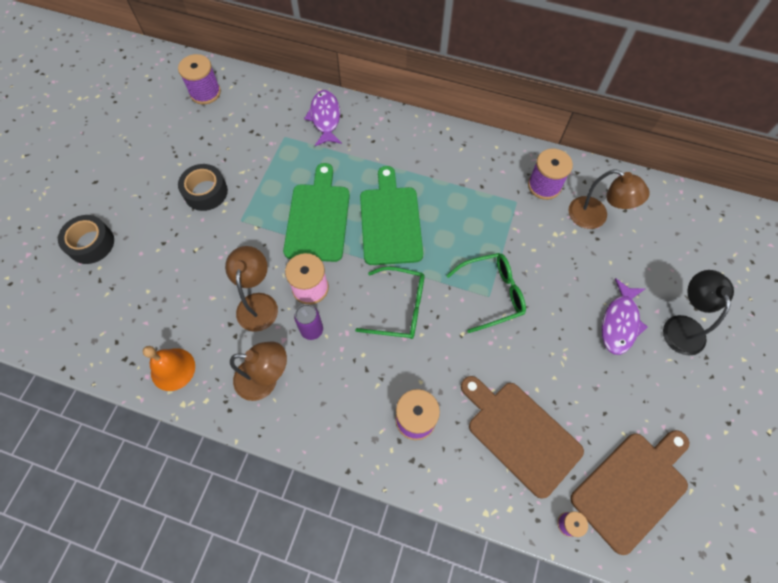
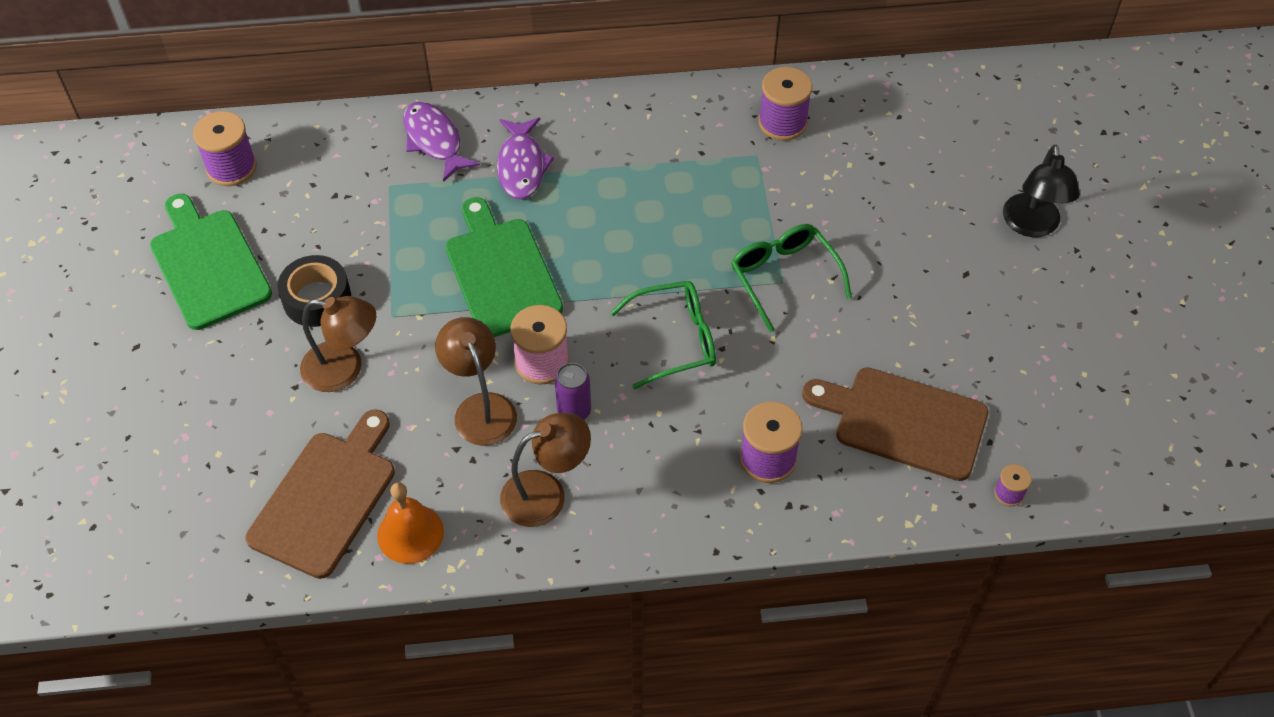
camera: 25 degrees left, 10 degrees down
black tape [58,215,114,264] -> none
green cutting board [360,166,423,265] -> green cutting board moved to [150,194,272,330]
green glasses [446,253,526,333] -> green glasses turned 75 degrees counterclockwise [731,224,852,332]
brown lamp [568,169,650,229] -> brown lamp moved to [300,296,376,392]
brown cutting board [570,430,689,555] -> brown cutting board moved to [246,409,395,579]
purple fish [602,278,648,355] -> purple fish moved to [497,118,554,199]
black lamp [663,270,734,356] -> black lamp turned 150 degrees counterclockwise [1003,144,1080,237]

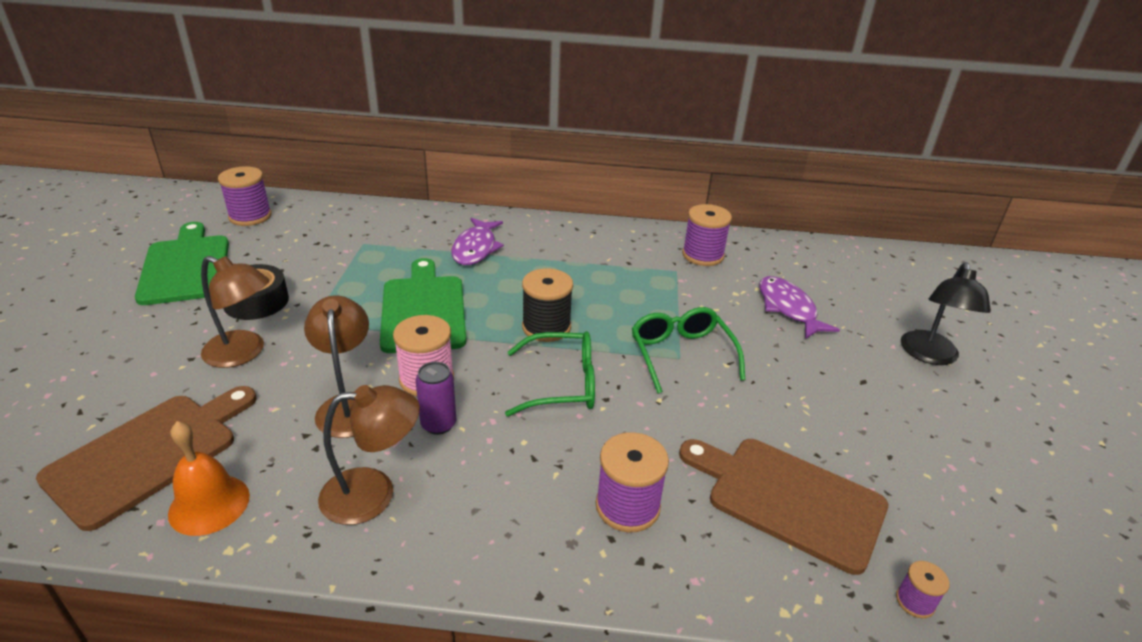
camera: 10 degrees right, 20 degrees down
purple fish [403,102,480,182] -> purple fish moved to [759,276,840,339]
none -> black spool [522,268,573,342]

